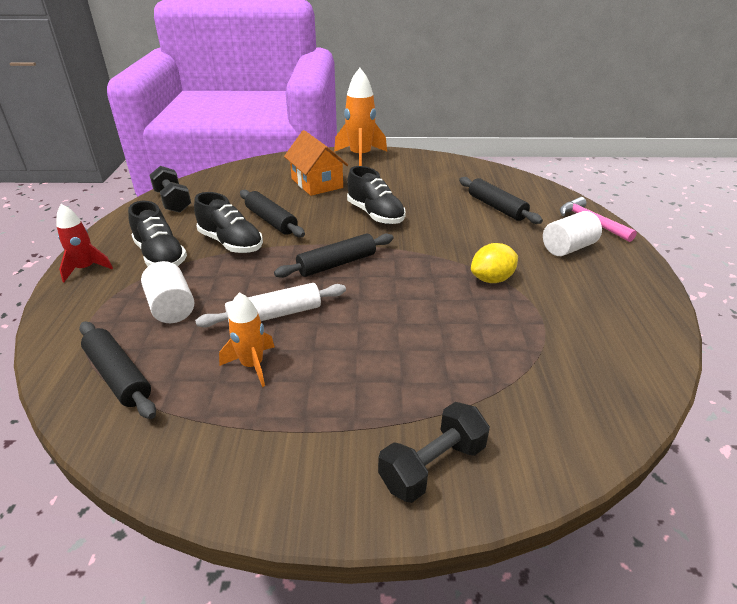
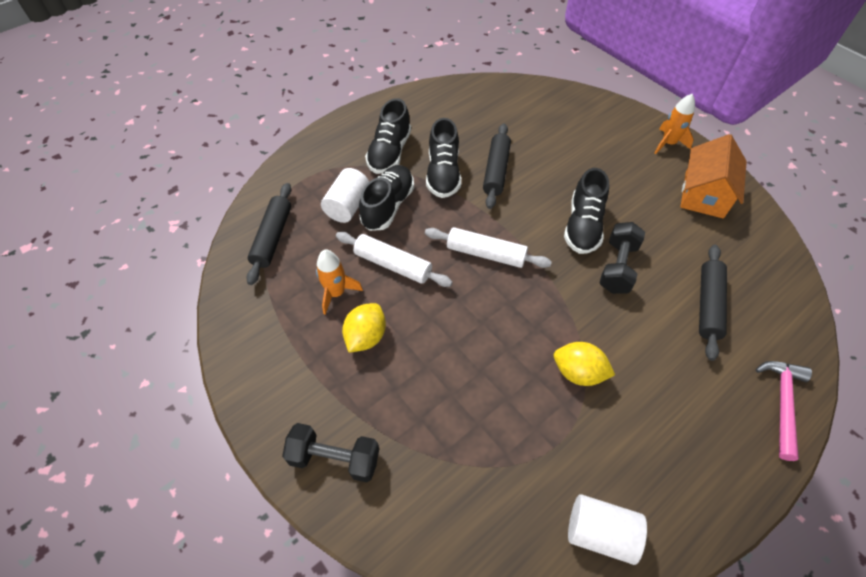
camera: 50 degrees right, 20 degrees up
red rocket [56,204,113,282] -> none
black dumbbell [149,166,191,213] -> black dumbbell moved to [599,222,645,294]
black rolling pin [274,233,393,278] -> white rolling pin [425,227,552,268]
orange house [284,130,348,196] -> orange house moved to [680,134,747,218]
orange rocket [334,68,387,166] -> orange rocket [655,94,695,154], size x0.59
white cylinder [543,211,602,256] -> white cylinder moved to [568,494,647,565]
none -> yellow lemon [342,303,386,353]
none -> black shoe [359,165,414,231]

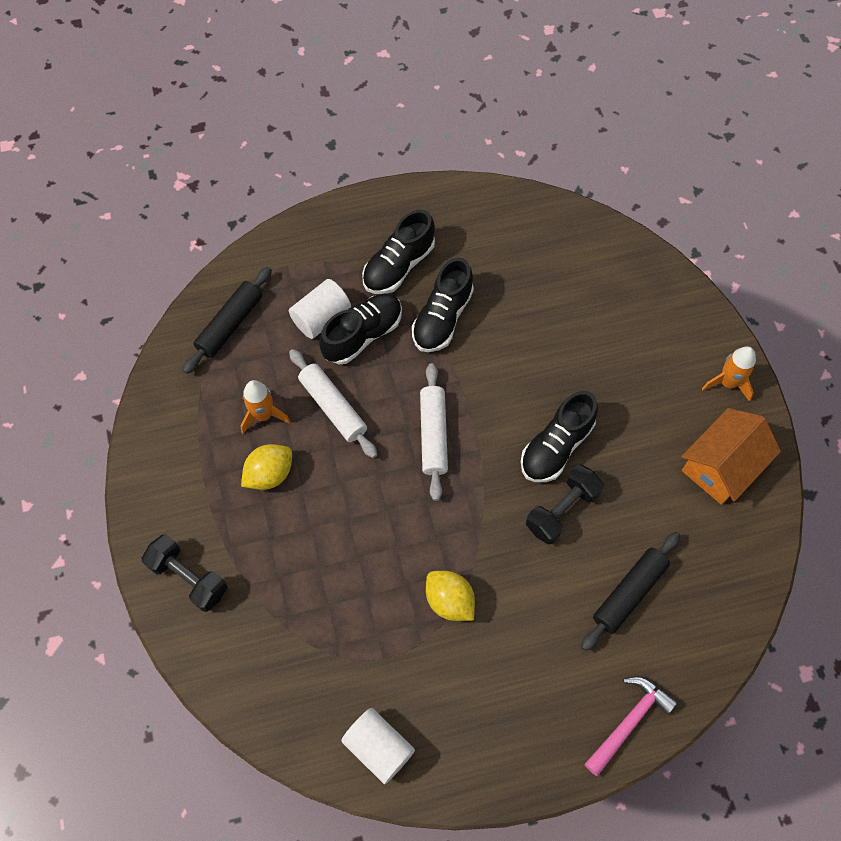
camera: 25 degrees right, 10 degrees up
white rolling pin [425,227,552,268] -> white rolling pin turned 45 degrees clockwise [420,363,448,501]
black rolling pin [483,124,511,209] -> none

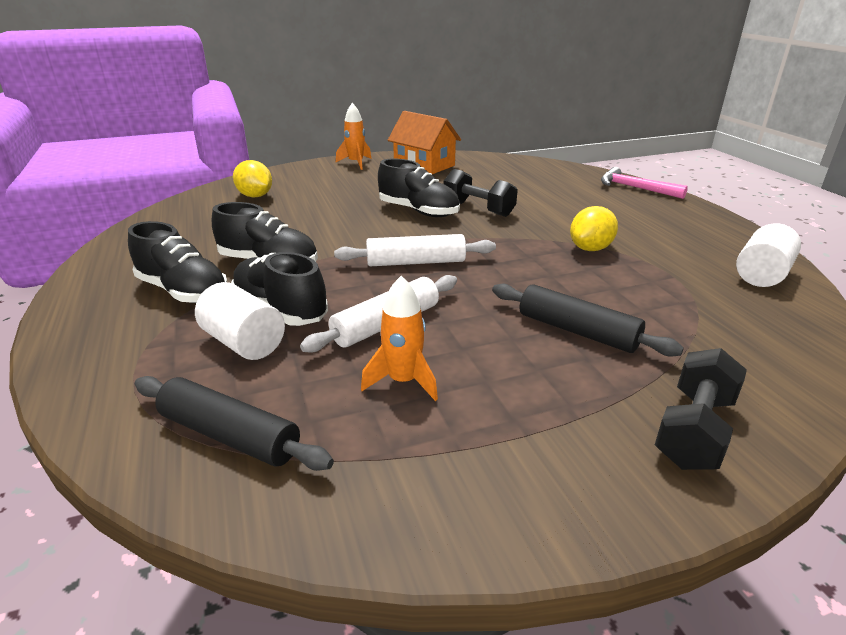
camera: 95 degrees left, 35 degrees down
yellow lemon [241,444,292,490] -> yellow lemon moved to [233,160,272,198]
black rolling pin [581,532,680,651] -> black rolling pin moved to [492,284,684,357]

